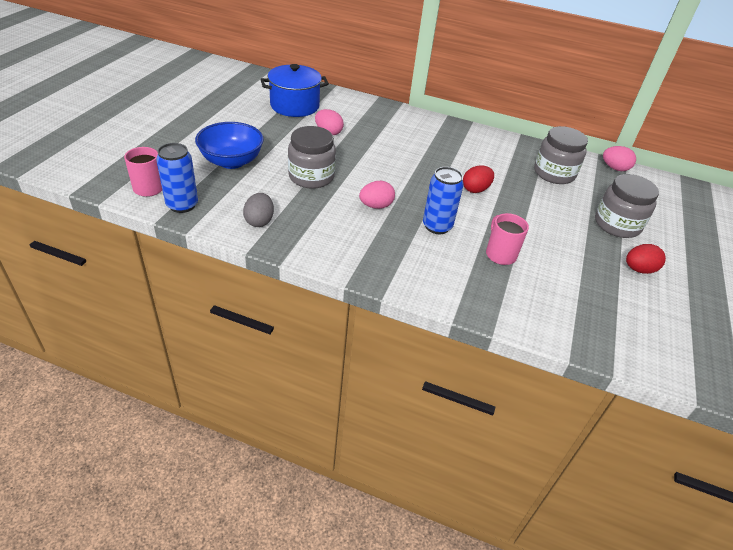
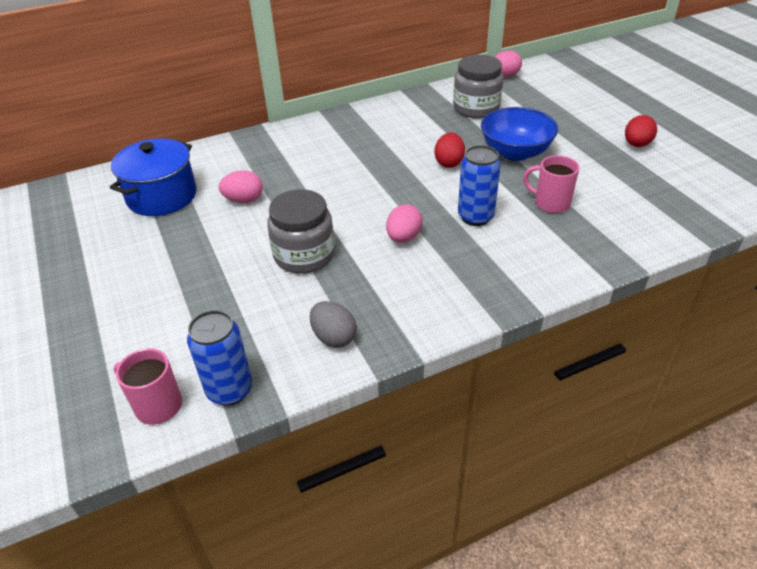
camera: 40 degrees left, 0 degrees up
blue bowl [195,122,264,169] -> blue bowl moved to [481,107,558,161]
grey jar [595,174,659,238] -> none

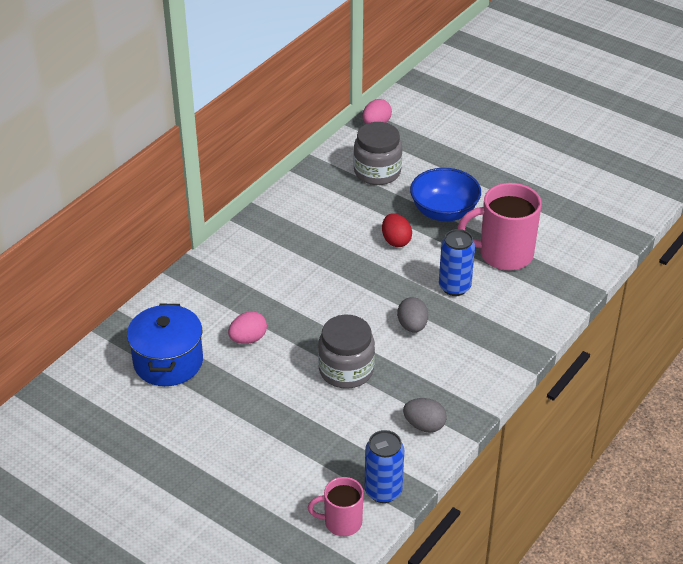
camera: 30 degrees left, 0 degrees up
pink egg [386,204,423,243] -> grey egg [397,297,428,332]
pink mug [523,155,579,213] -> pink mug [458,183,542,270], size x1.74
red egg [625,115,657,147] -> none

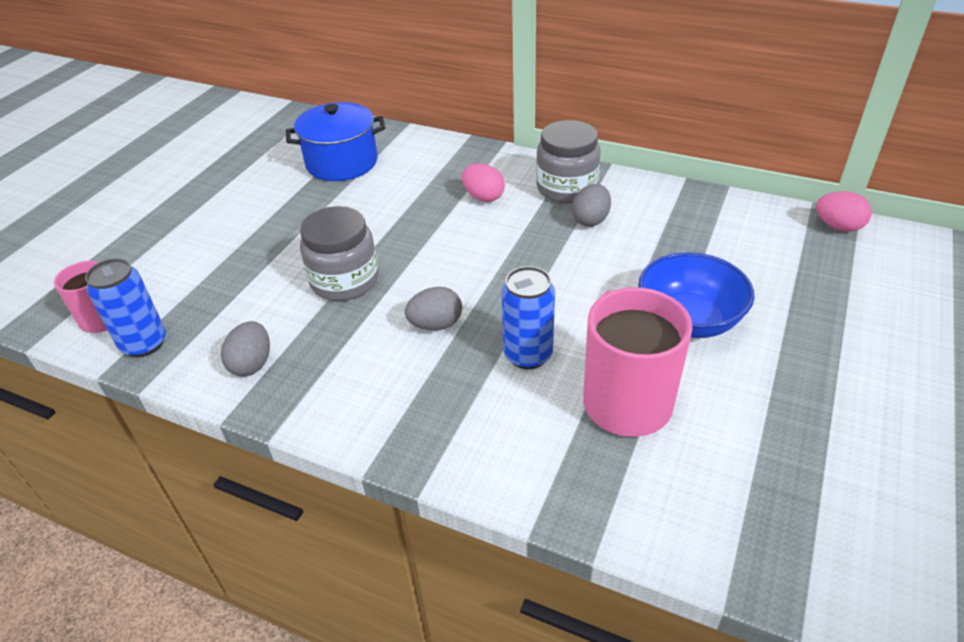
camera: 80 degrees right, 0 degrees up
pink egg [228,311,267,344] -> pink egg moved to [462,164,505,202]
grey jar [354,122,402,185] -> grey jar moved to [536,120,601,204]
red egg [382,213,412,247] -> none
none -> grey egg [572,184,611,227]

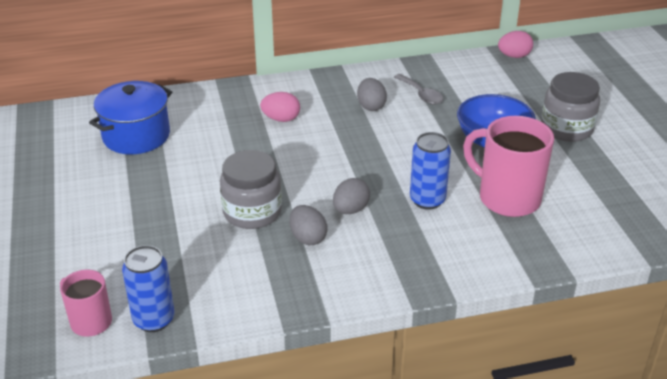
camera: 40 degrees left, 5 degrees down
grey egg [221,321,270,377] -> grey egg moved to [289,205,327,245]
grey jar [536,120,601,204] -> grey jar moved to [541,72,600,142]
none -> grey spoon [394,74,443,104]

